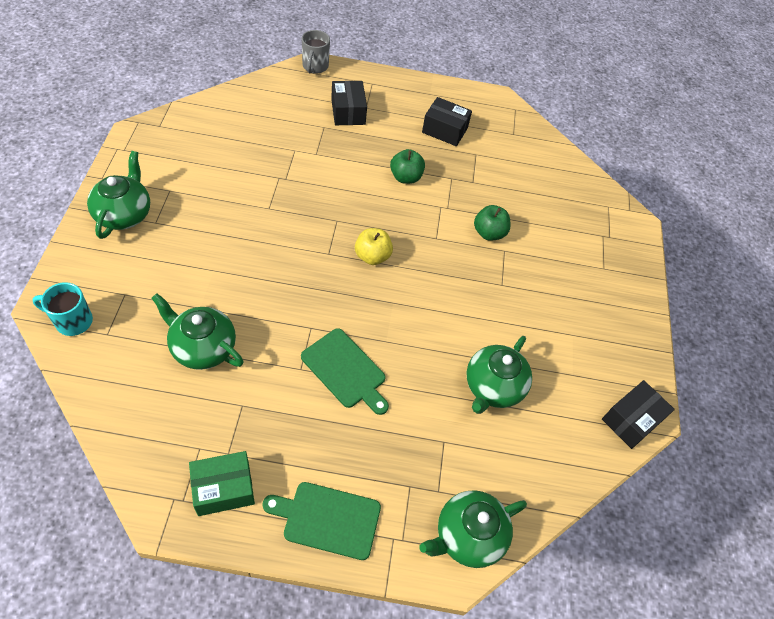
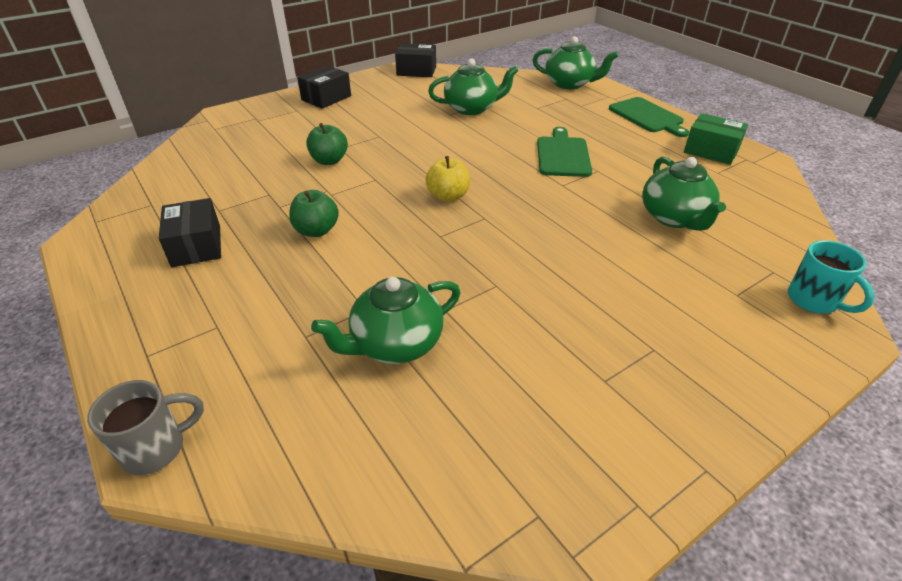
camera: 125 degrees left, 15 degrees down
green teapot [87,151,150,239] -> green teapot moved to [311,277,461,364]
black box [331,81,367,125] -> black box moved to [297,65,351,109]

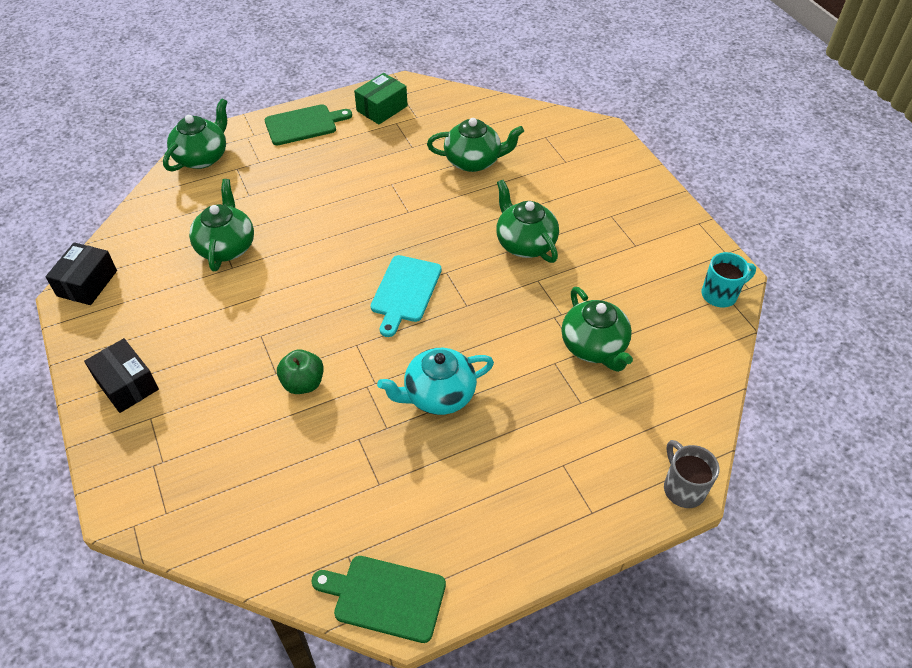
camera: 80 degrees left, 10 degrees up
black box [159,198,221,267] -> none
green apple [289,190,339,237] -> turquoise teapot [377,348,494,415]
yellow apple [425,156,470,202] -> turquoise cutting board [371,255,442,337]
green cutting board [537,127,592,177] -> green cutting board moved to [311,556,446,643]
turquoise mug [788,240,875,313] -> turquoise mug moved to [702,252,756,308]
none -> green teapot [496,180,559,263]

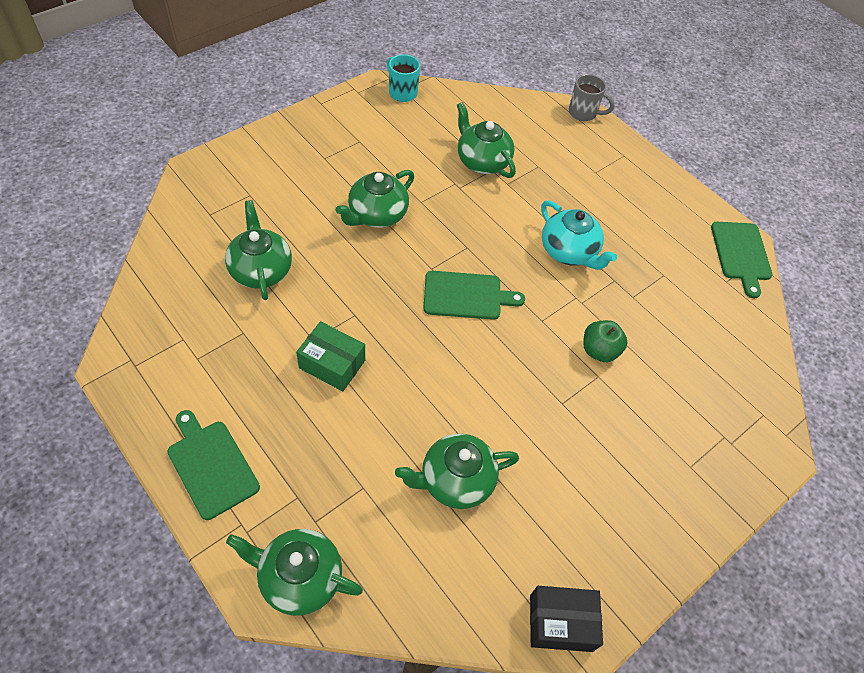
camera: 110 degrees left, 5 degrees up
black box [84,338,159,413] -> none
green box [354,73,408,124] -> green box moved to [296,321,365,391]
turquoise cutting board [371,255,442,337] -> green cutting board [423,271,525,320]
green teapot [562,287,633,372] -> green teapot turned 90 degrees counterclockwise [457,102,516,178]
grey mug [664,440,719,508] -> grey mug turned 120 degrees counterclockwise [569,74,615,121]

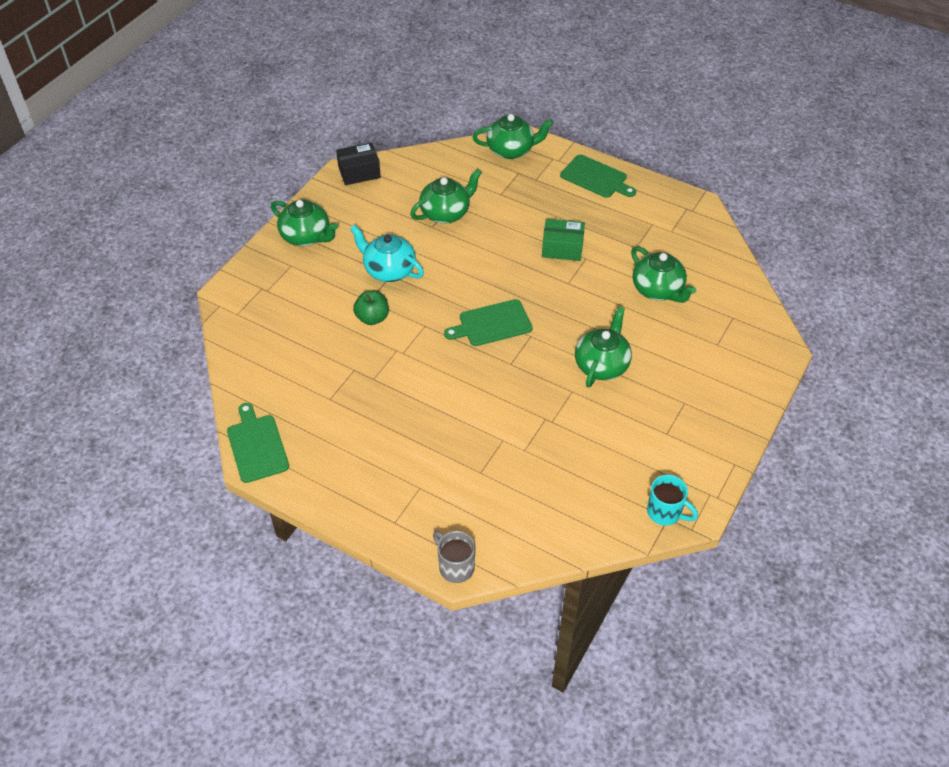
camera: 165 degrees right, 5 degrees down
green teapot [457,102,516,178] -> green teapot moved to [271,200,338,246]
turquoise teapot [541,200,617,270] -> turquoise teapot moved to [350,225,424,282]
grey mug [569,74,615,121] -> grey mug turned 45 degrees clockwise [433,531,475,583]

